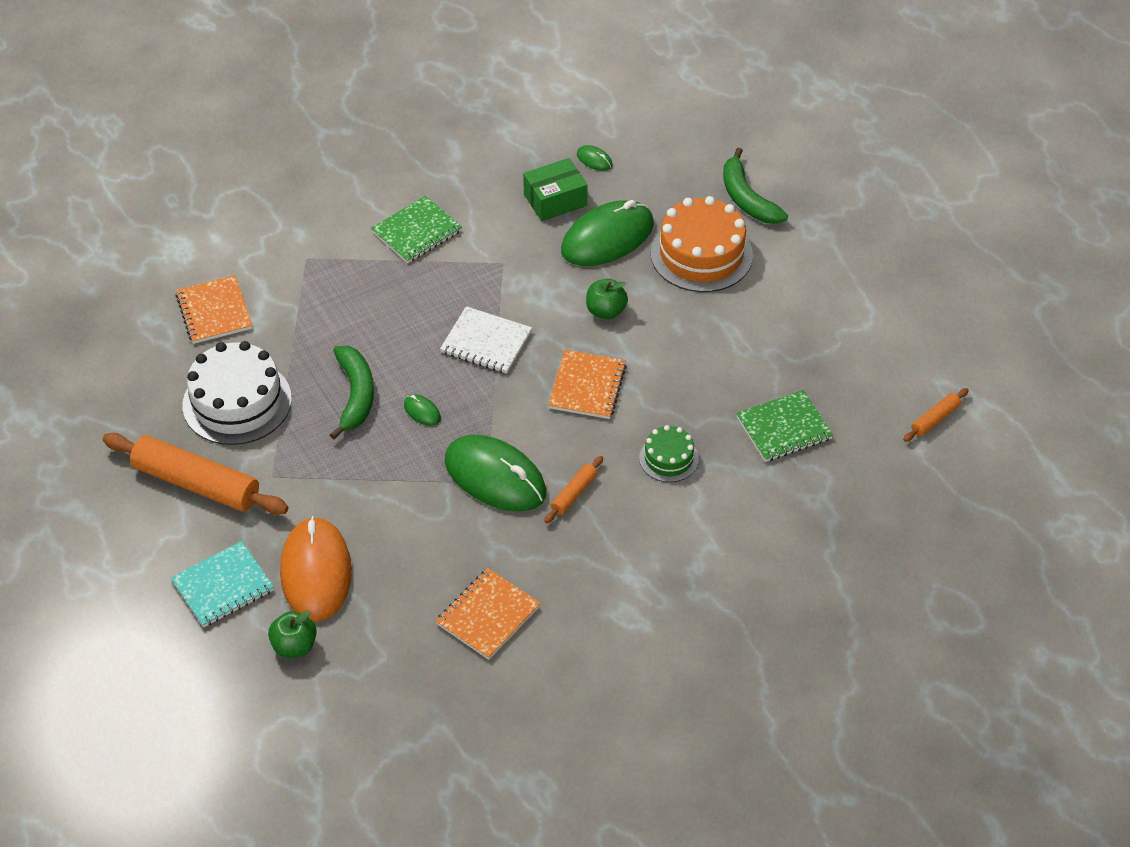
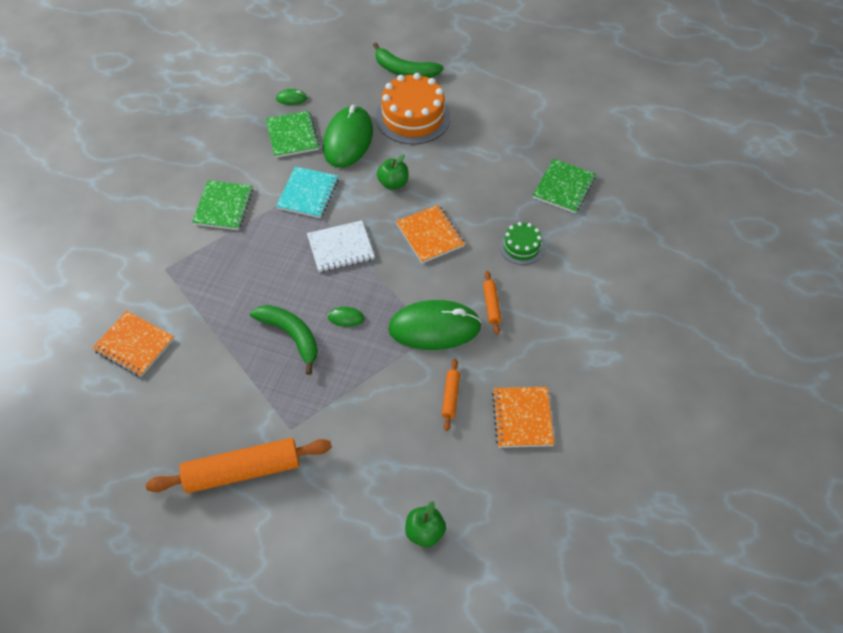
camera: 40 degrees left, 5 degrees up
turquoise notebook [171,541,274,628] -> turquoise notebook moved to [276,166,339,218]
white cake [182,341,292,445] -> none
orange mouse [280,516,352,622] -> none
green box [523,158,588,221] -> green notebook [266,111,320,158]
orange rolling pin [903,388,969,442] -> orange rolling pin moved to [442,359,460,431]

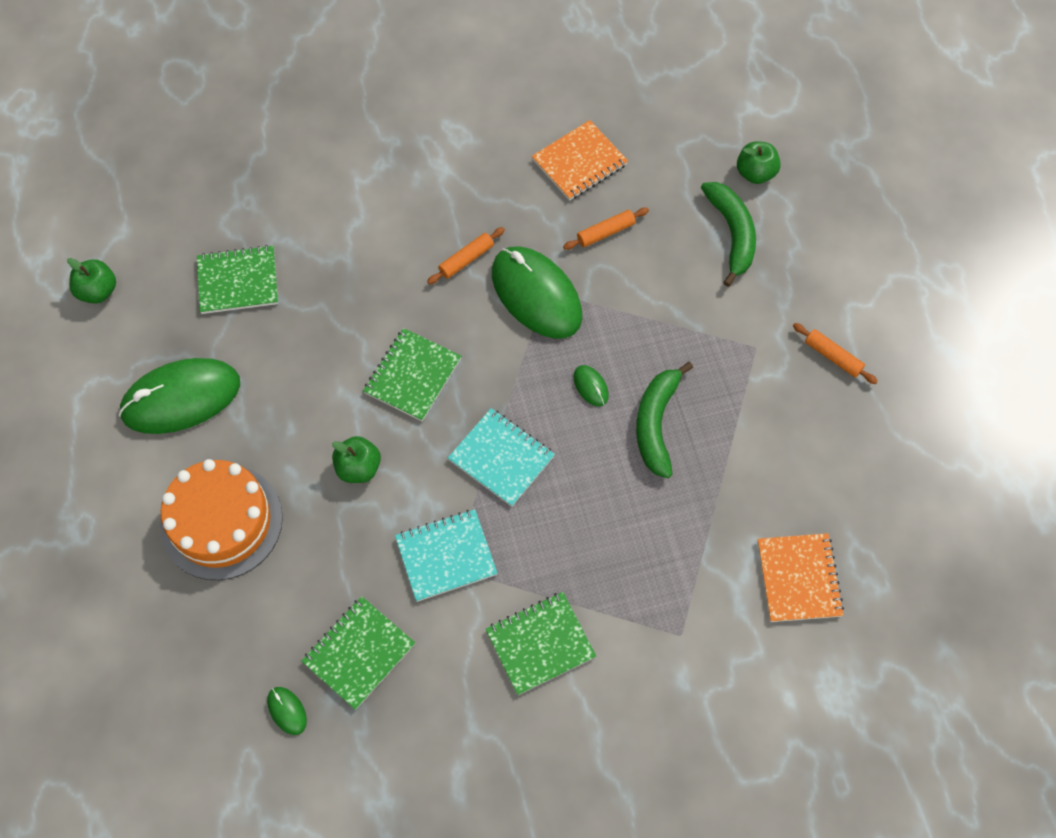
camera: 125 degrees left, 10 degrees up
orange rolling pin [146,438,332,493] -> orange rolling pin [793,323,878,384], size x0.46
white notebook [307,220,375,272] -> turquoise notebook [448,408,555,507]
green mouse [323,105,373,168] -> green mouse moved to [119,358,240,434]
green banana [373,43,444,78] -> green banana moved to [701,182,756,287]
orange notebook [396,205,465,263] -> green notebook [363,328,461,421]
green cake [500,222,544,265] -> none
none -> green apple [67,258,116,304]

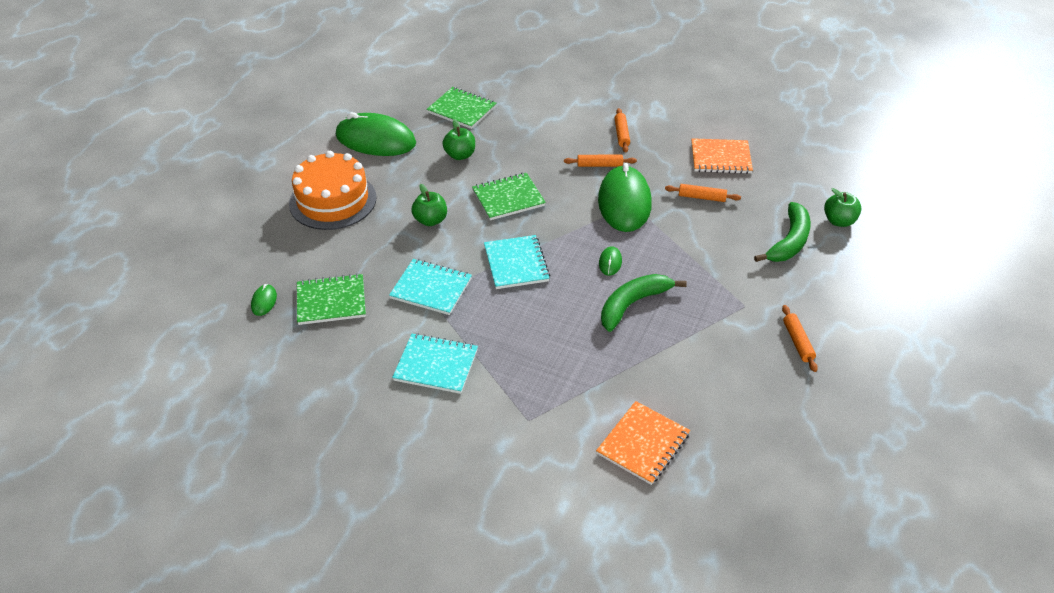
camera: 40 degrees right, 20 degrees down
green apple [67,258,116,304] -> green apple moved to [442,119,475,160]
green notebook [485,592,596,695] -> turquoise notebook [392,333,478,394]
none -> orange rolling pin [614,108,630,153]

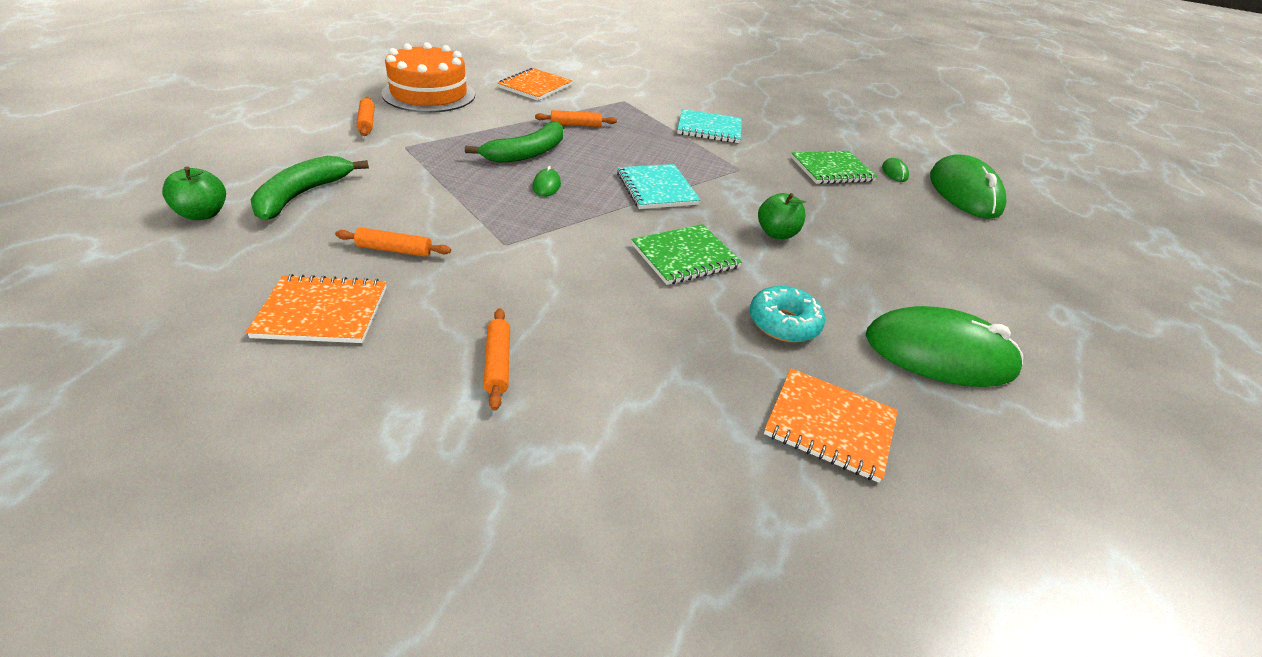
camera: 170 degrees right, 5 degrees down
orange cake [289,151,377,230] -> orange cake moved to [381,42,475,113]
turquoise notebook [389,259,472,315] -> none
green notebook [427,87,497,129] -> orange notebook [764,368,898,483]
green apple [442,119,475,160] -> turquoise donut [750,286,825,342]
orange rolling pin [564,155,637,167] -> orange rolling pin moved to [535,110,617,127]
green mouse [598,163,652,232] -> green mouse moved to [930,154,1007,219]

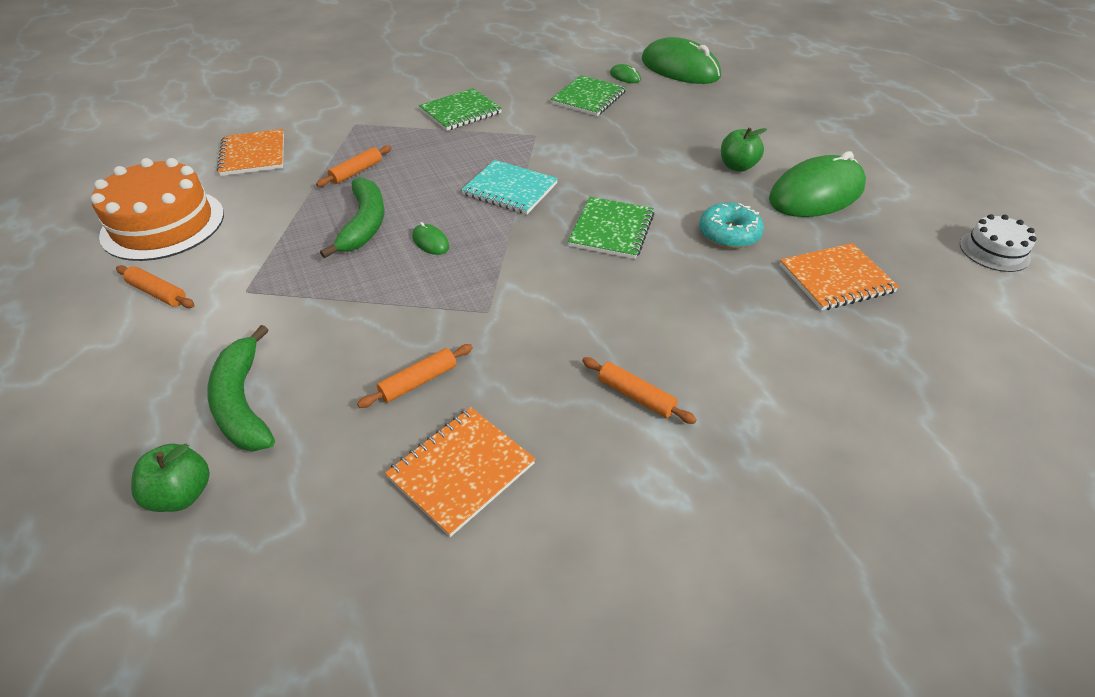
camera: 40 degrees left, 5 degrees up
turquoise notebook [677,109,742,143] -> green notebook [419,88,502,131]
green apple [758,193,806,239] -> green apple moved to [721,128,767,172]
none -> white cake [960,214,1036,272]

